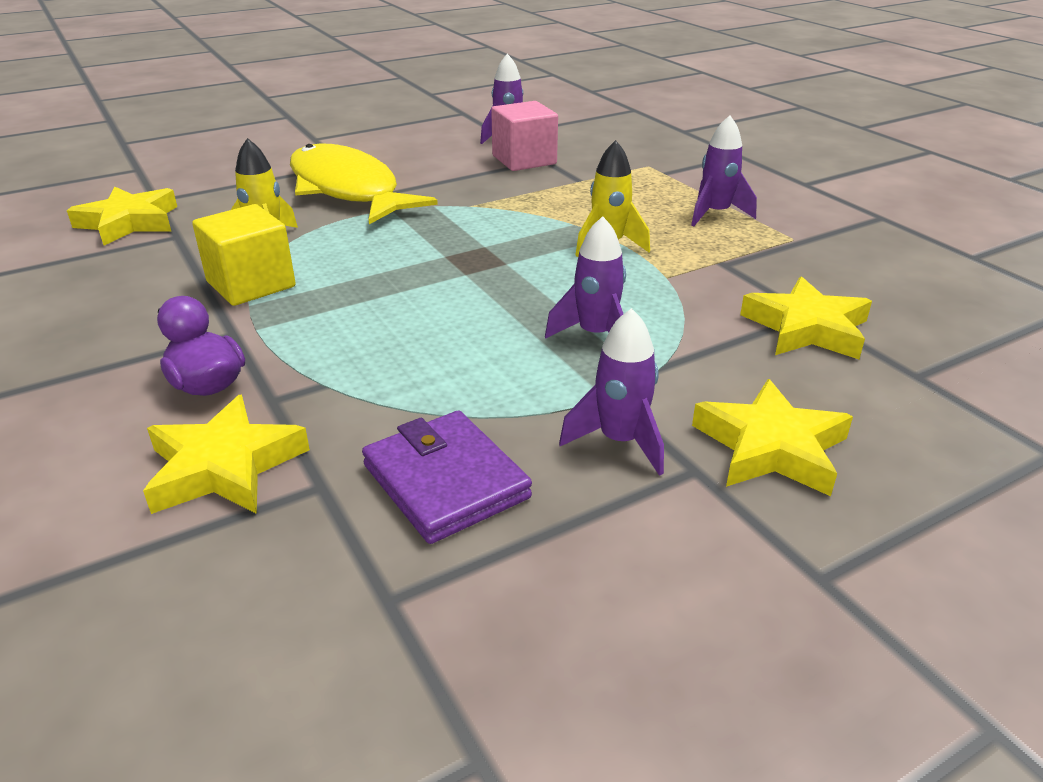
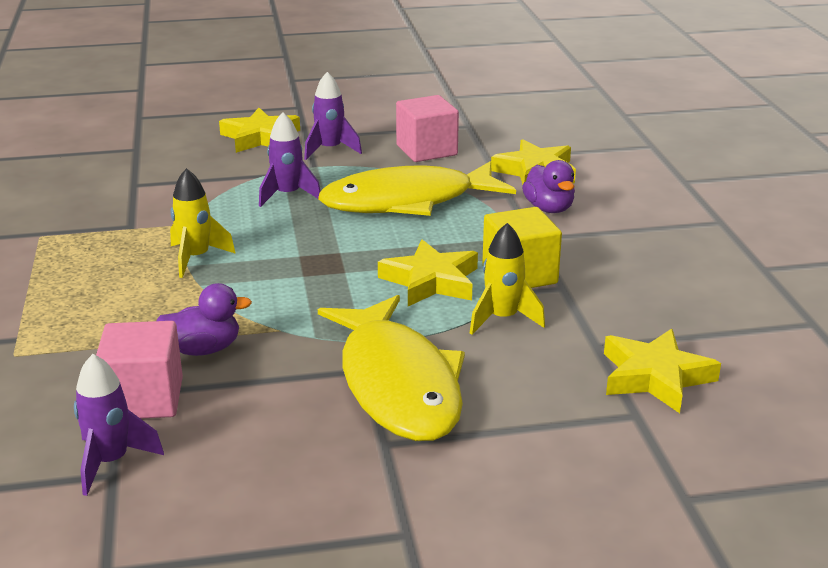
camera: 160 degrees left, 5 degrees down
purple wallet [362,411,532,544] -> pink cube [396,95,459,162]
purple rocket [691,115,757,226] -> none
yellow star [740,276,872,359] -> yellow star moved to [378,239,478,306]
none -> purple duck [157,283,252,356]
none -> yellow fish [318,161,516,216]

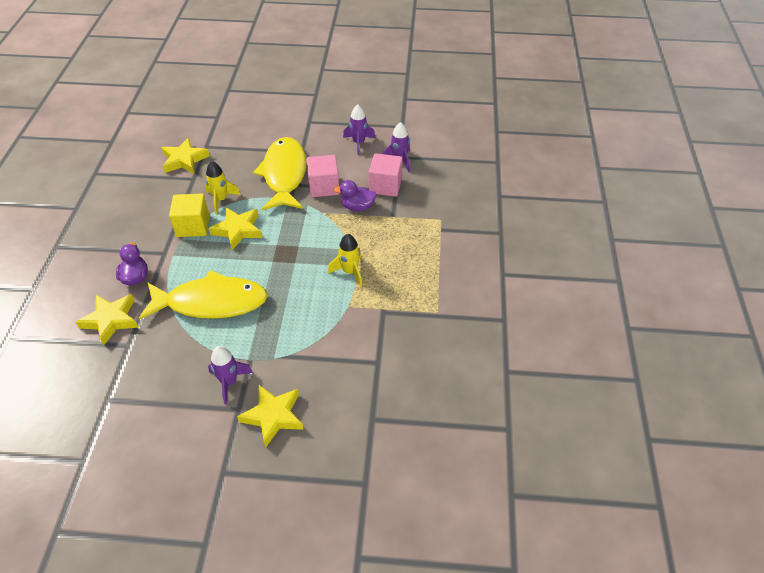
camera: 165 degrees left, 20 degrees up
purple rocket [259,112,321,207] -> purple rocket moved to [343,104,375,155]
pink cube [396,95,459,162] -> pink cube moved to [307,155,340,197]

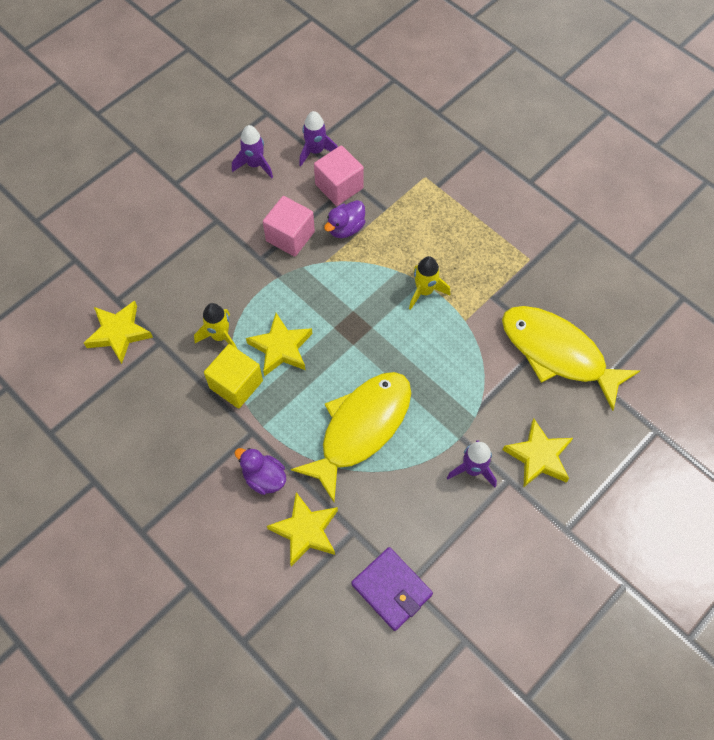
camera: 50 degrees left, 15 degrees up
yellow fish [253,137,306,210] -> yellow fish moved to [502,306,640,411]
none -> purple wallet [351,547,433,631]

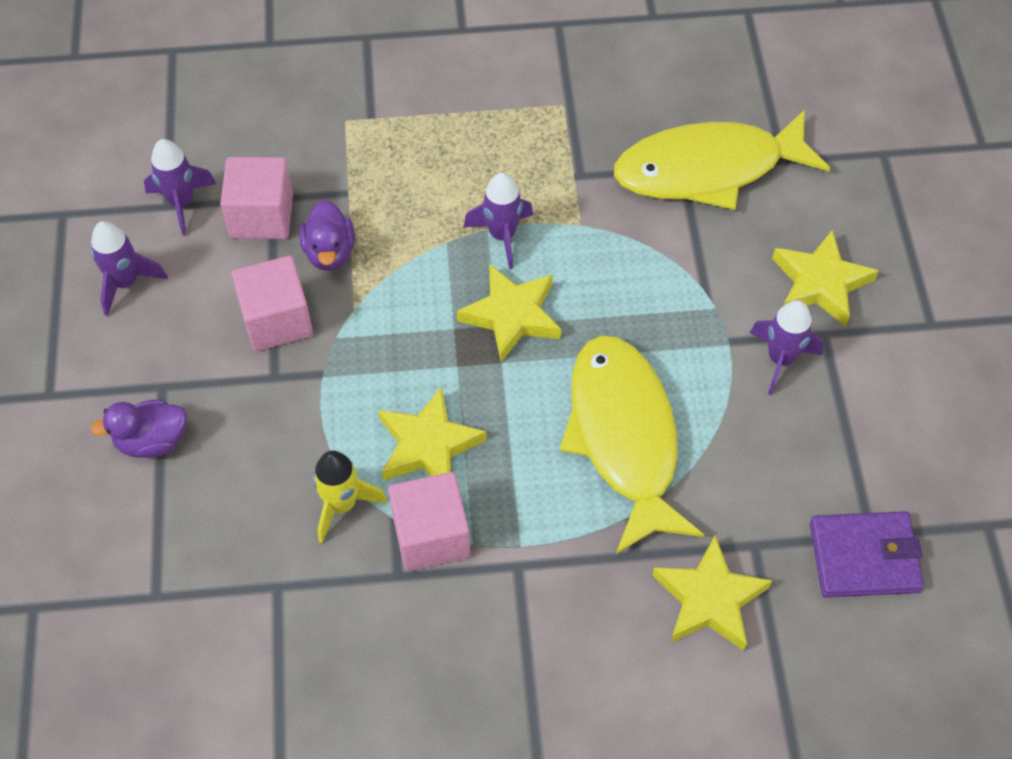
camera: 50 degrees left, 5 degrees down
yellow star [84,300,153,364] -> yellow star moved to [457,264,561,362]
yellow cube [204,344,263,408] -> pink cube [388,472,470,571]
purple duck [235,448,286,495] -> purple duck moved to [90,400,187,458]
yellow rocket [409,256,450,310] -> purple rocket [464,173,533,269]

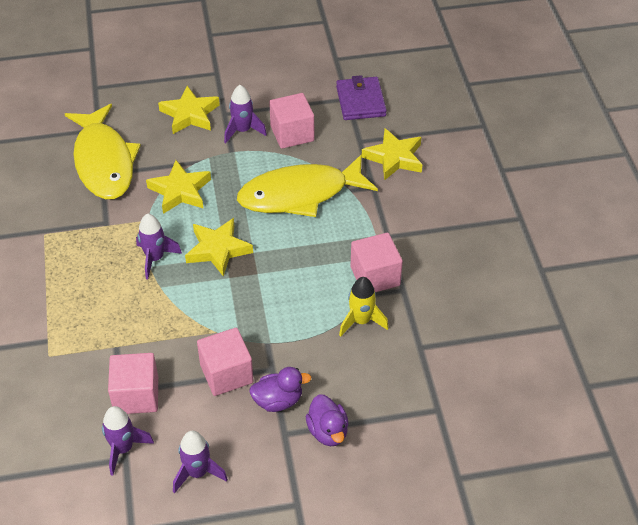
camera: 95 degrees left, 10 degrees down
purple duck [300,200,355,271] -> purple duck moved to [249,367,311,412]
yellow star [378,387,487,481] -> yellow star moved to [146,160,211,214]
none -> pink cube [269,93,314,149]

